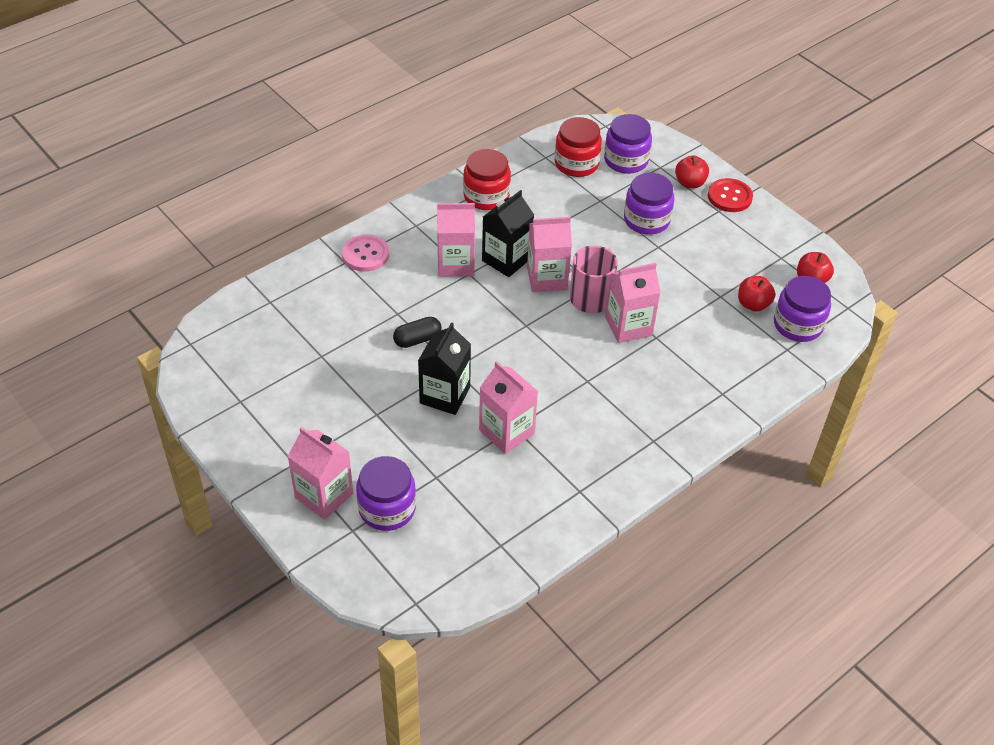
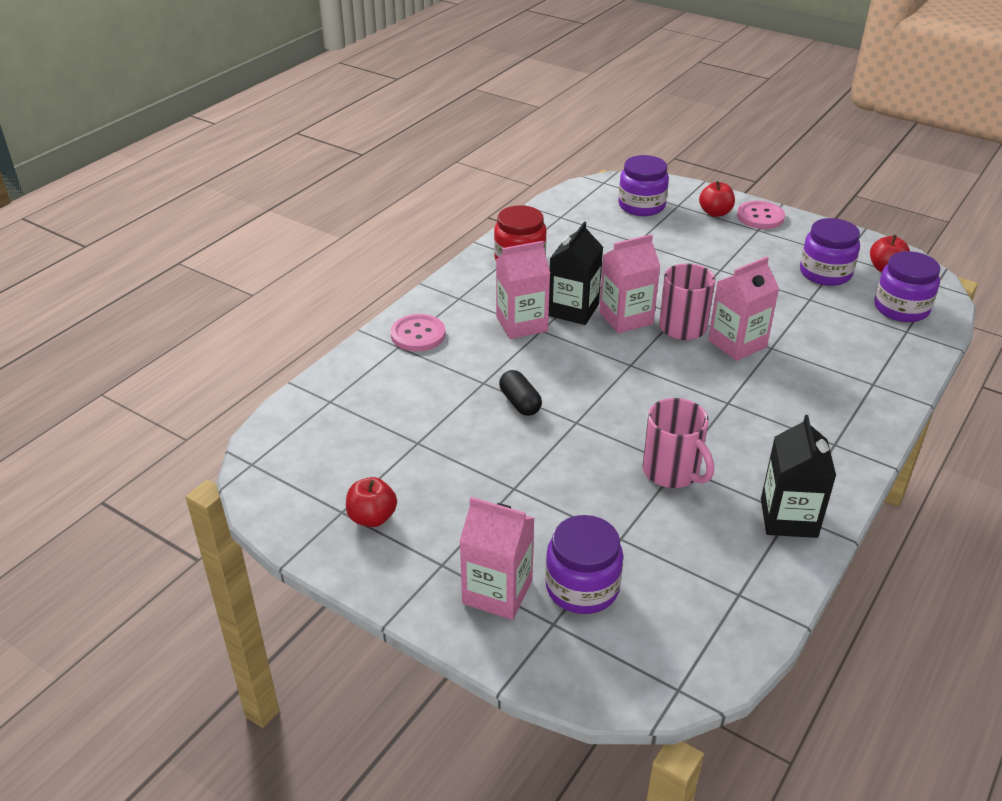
camera: 15 degrees left, 10 degrees down
black capsule [393,317,442,348] -> black capsule turned 75 degrees counterclockwise [499,370,542,416]
black carton [418,322,471,415] -> black carton moved to [761,415,836,538]
pink carton [479,361,538,454] -> pink mug [643,398,714,488]
red jar [555,117,602,177] -> none
purple jar [624,173,674,235] -> purple jar moved to [800,218,860,286]
red button [708,178,753,212] -> pink button [737,201,785,229]
red apple [738,276,775,312] -> red apple moved to [346,477,397,527]

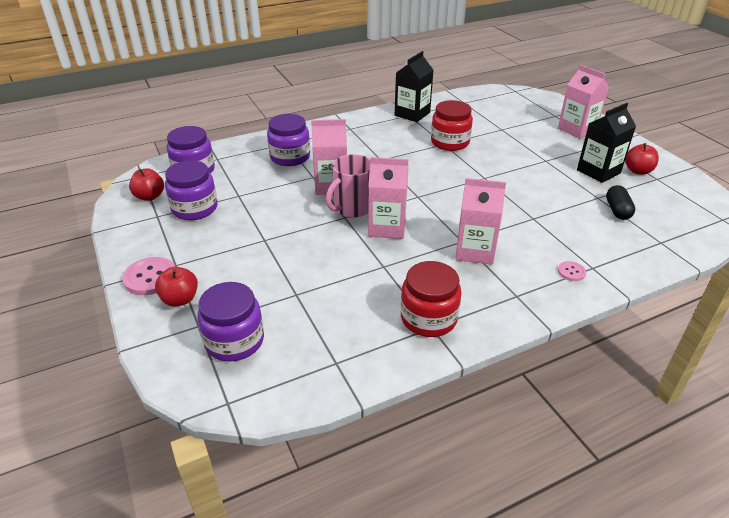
camera: 150 degrees left, 0 degrees up
pink button [391,314,446,352] -> pink button [558,261,586,281], size x0.53
black capsule [499,370,542,416] -> black capsule moved to [606,185,635,220]
purple jar [545,515,623,614] -> purple jar moved to [267,114,310,166]
black carton [549,222,603,325] -> black carton moved to [577,103,636,183]
pink mug [643,398,714,488] -> red jar [431,100,473,151]

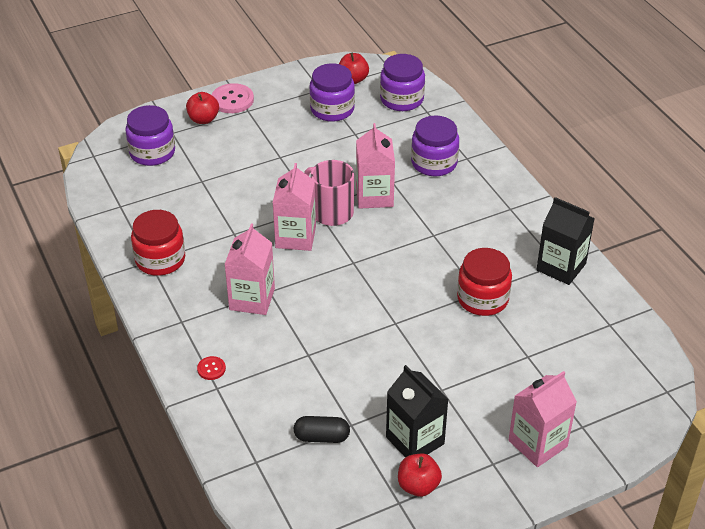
camera: 90 degrees right, 5 degrees up
pink button [558,261,586,281] -> red button [197,356,226,380]

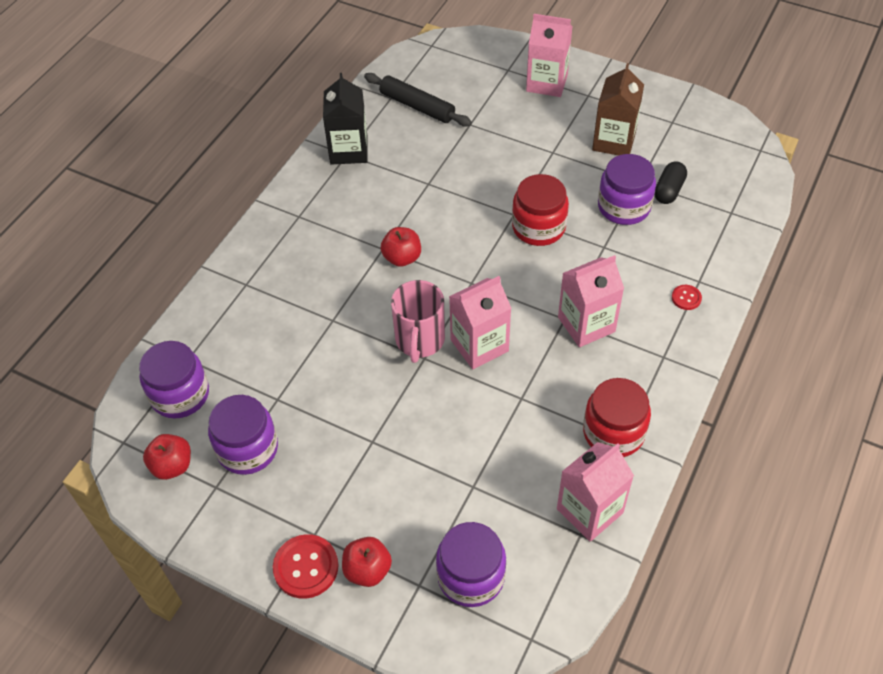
camera: 125 degrees left, 10 degrees up
pink button [211,83,254,113] -> red button [273,534,339,599]
black capsule [294,416,350,443] -> black capsule turned 60 degrees clockwise [655,161,687,204]
pink carton [356,123,395,209] -> pink carton moved to [557,442,634,542]
black carton [386,365,449,458] -> brown carton [592,63,644,156]
red apple [398,454,442,497] -> red apple moved to [381,227,421,267]
purple jar [411,115,459,176] -> purple jar moved to [598,154,656,225]
red jar [457,248,512,316] -> red jar moved to [512,174,569,246]
none -> black rolling pin [364,73,472,127]

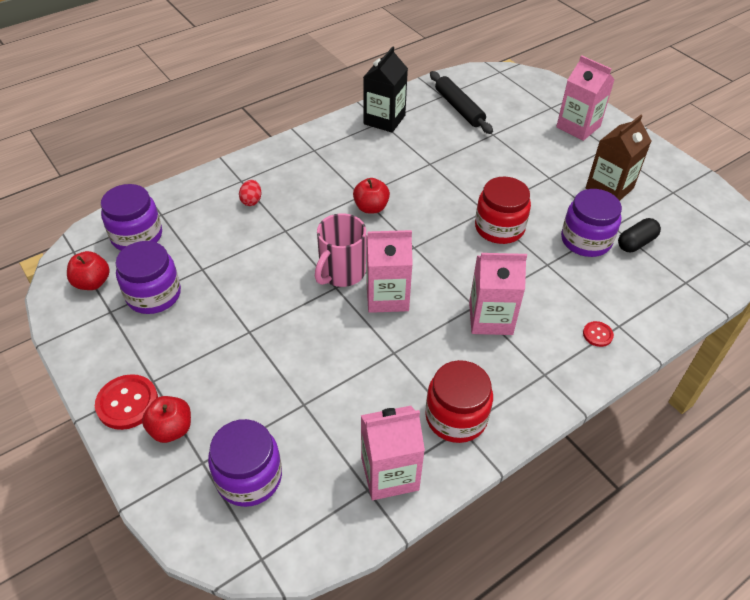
camera: 25 degrees right, 5 degrees down
none -> red egg [239,180,261,206]

